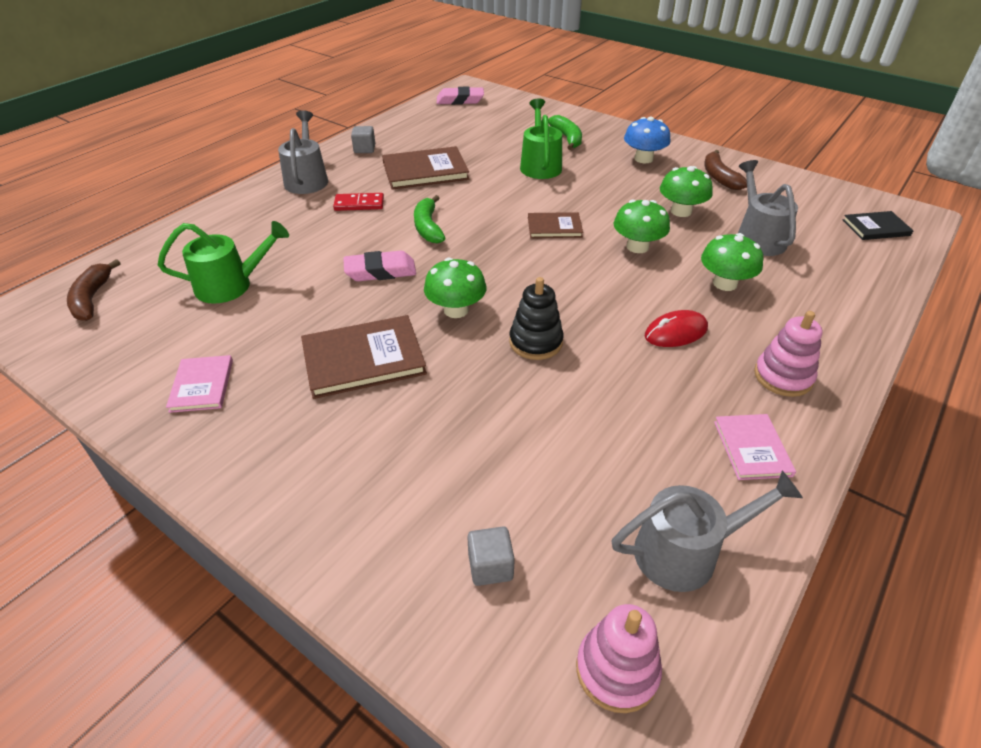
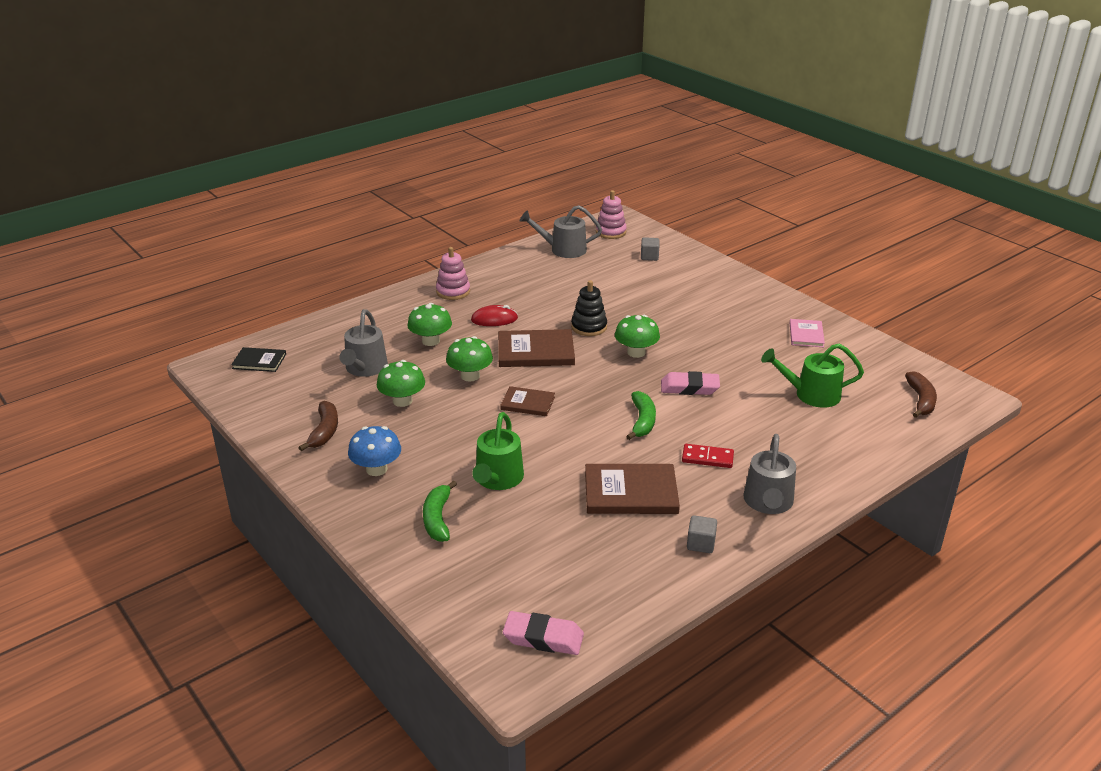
camera: 165 degrees left, 10 degrees down
brown book [301,315,427,399] -> brown book moved to [498,329,575,367]
pink book [714,414,796,480] -> none

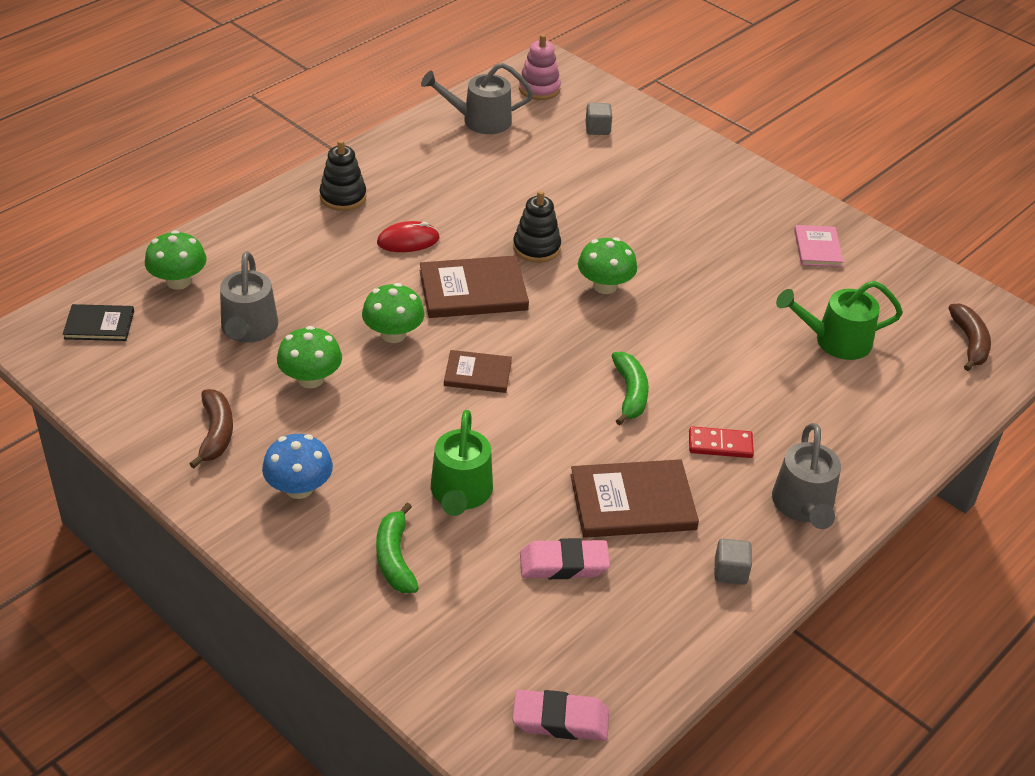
camera: 10 degrees left, 10 degrees up
green mushroom [407,303,452,346] -> green mushroom moved to [145,230,207,290]
pink stacking toy [436,247,470,300] -> black stacking toy [320,140,367,211]
pink eraser [661,371,720,395] -> pink eraser moved to [520,538,610,579]

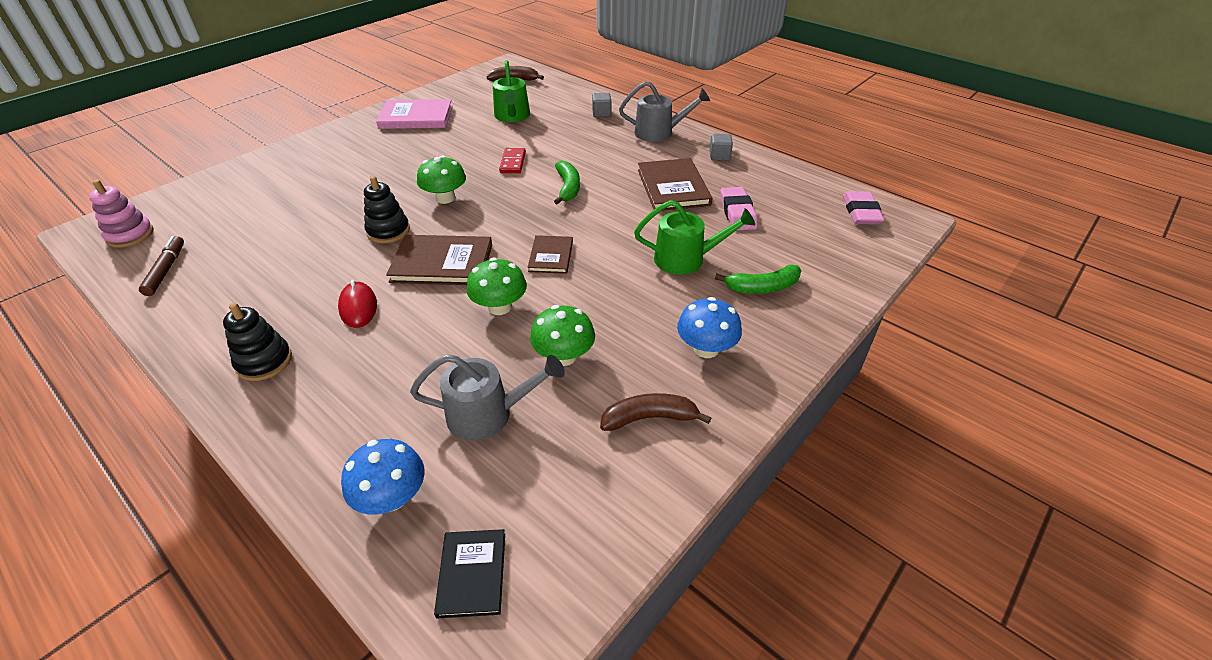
camera: 90 degrees left, 0 degrees up
green mushroom [145,230,207,290] -> blue mushroom [341,439,425,514]
brown book [420,255,529,318] -> brown book turned 75 degrees counterclockwise [386,235,492,285]
grey watering can [421,63,533,134] -> brown marker [139,236,184,296]
grey cube [586,103,612,135] -> grey cube moved to [592,93,611,117]
green banana [612,352,649,425] -> green banana turned 90 degrees clockwise [554,161,580,204]
red domino [689,426,754,458] -> red domino moved to [499,148,526,173]
pink book [794,225,843,267] -> pink book [376,99,453,129], size x1.69

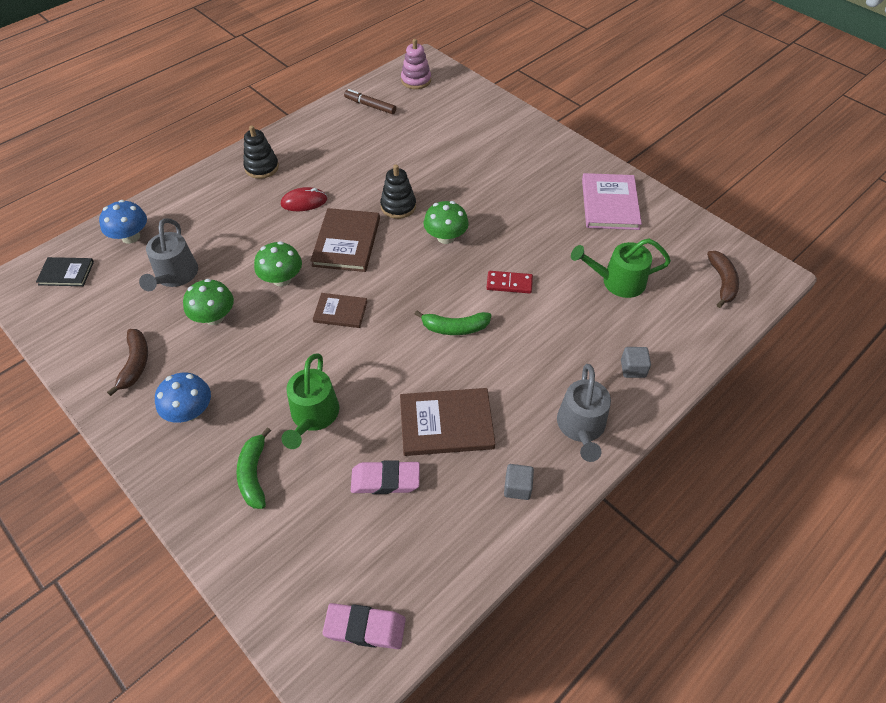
camera: 95 degrees right, 10 degrees up
brown marker [139,236,184,296] -> brown marker turned 150 degrees counterclockwise [344,89,396,114]

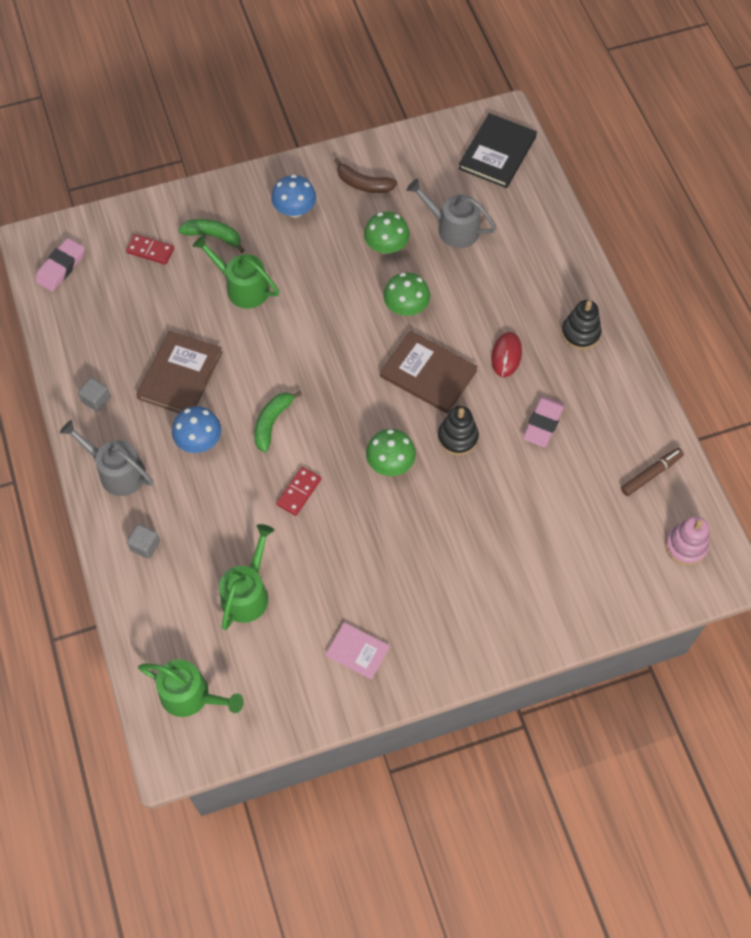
camera: 115 degrees right, 10 degrees up
black book [36,257,94,286] -> black book [458,113,537,188], size x1.69
blue mushroom [99,200,147,244] -> blue mushroom moved to [172,406,221,453]
brown book [313,293,367,328] -> none
pink eraser [351,460,420,494] -> pink eraser moved to [523,396,565,447]
pink book [582,173,642,230] -> pink book [326,622,390,680], size x0.59
brown banana [707,251,739,308] -> green watering can [138,659,244,717]
none -> red domino [126,234,174,265]

